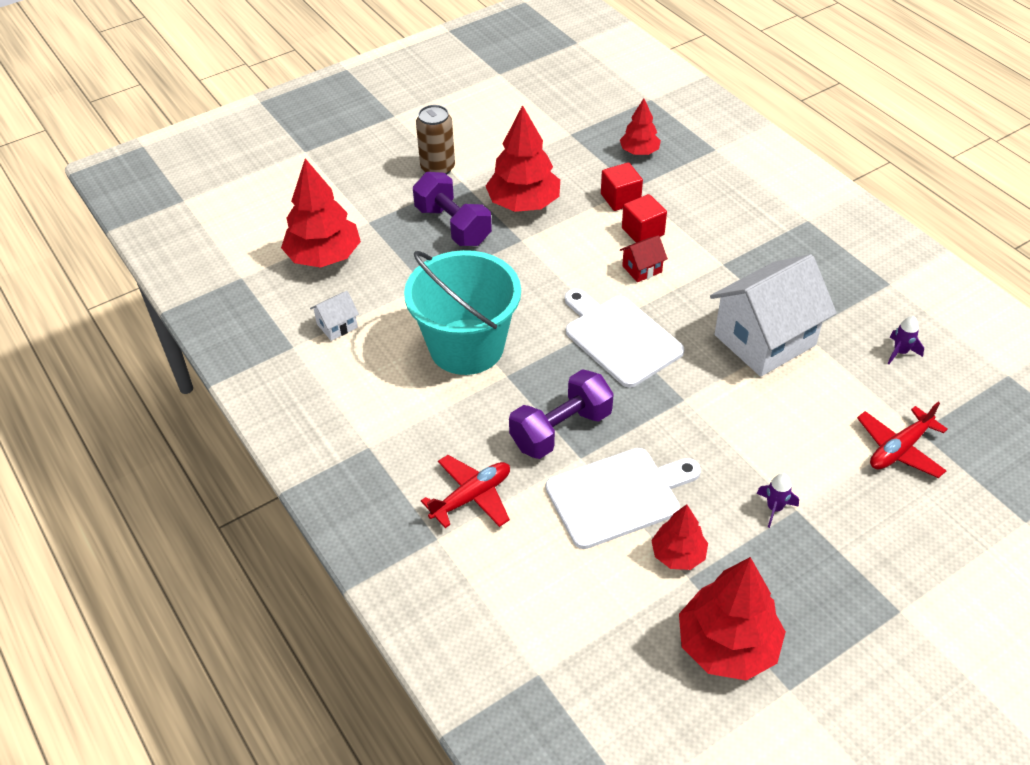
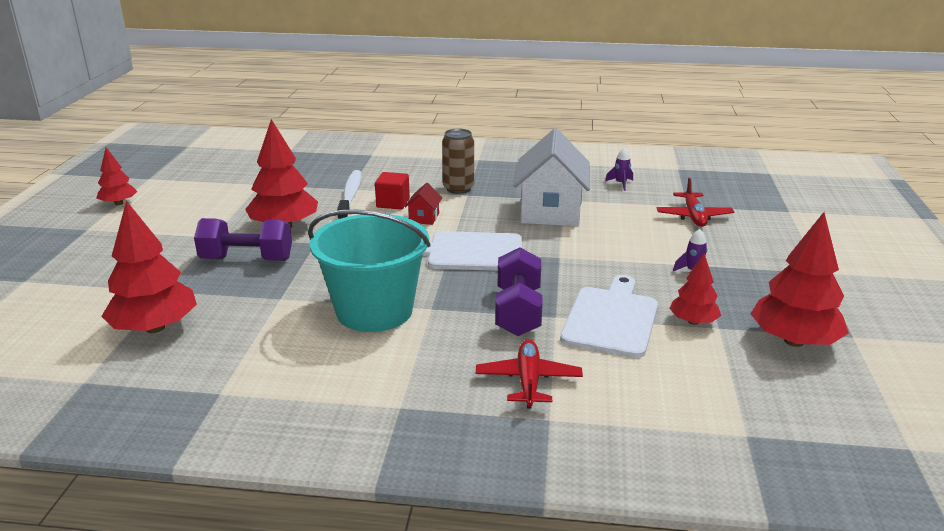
camera: 50 degrees left, 20 degrees down
white house [310,291,359,341] -> none
brown can [416,105,455,174] -> brown can moved to [442,129,474,194]
red cube [601,162,643,211] -> white toothbrush [337,170,361,219]
red tree [620,98,661,155] -> red tree moved to [96,147,137,205]

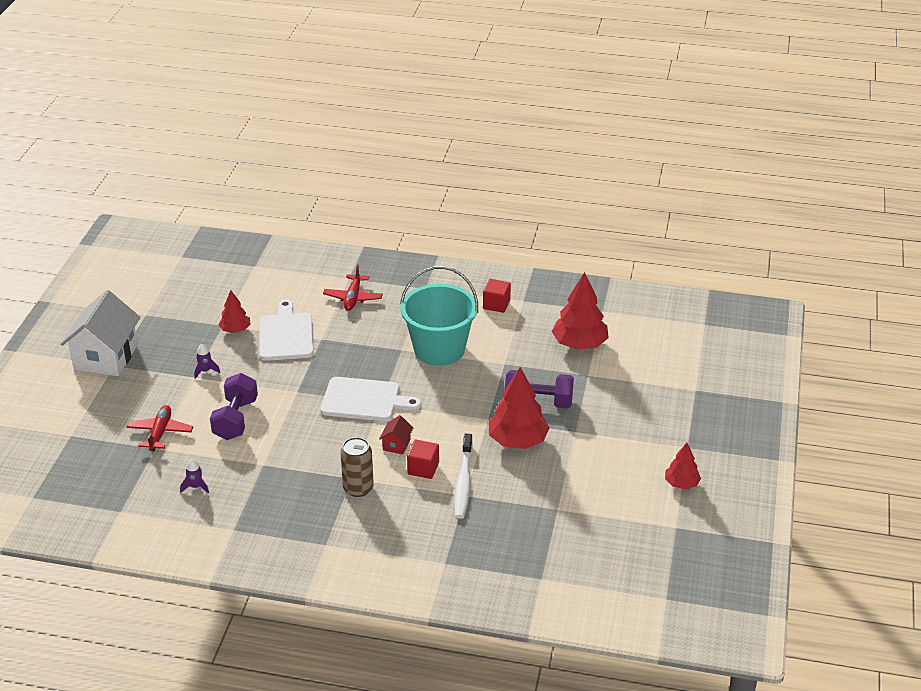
camera: 175 degrees left, 10 degrees up
purple dumbbell [495,247,543,336] -> purple dumbbell moved to [210,373,258,440]
white house [514,128,590,226] -> white house moved to [61,290,140,376]
white cutting board [560,275,658,358] -> white cutting board turned 150 degrees clockwise [259,299,314,361]
red tree [750,212,849,347] -> none
none -> red cube [483,279,511,313]

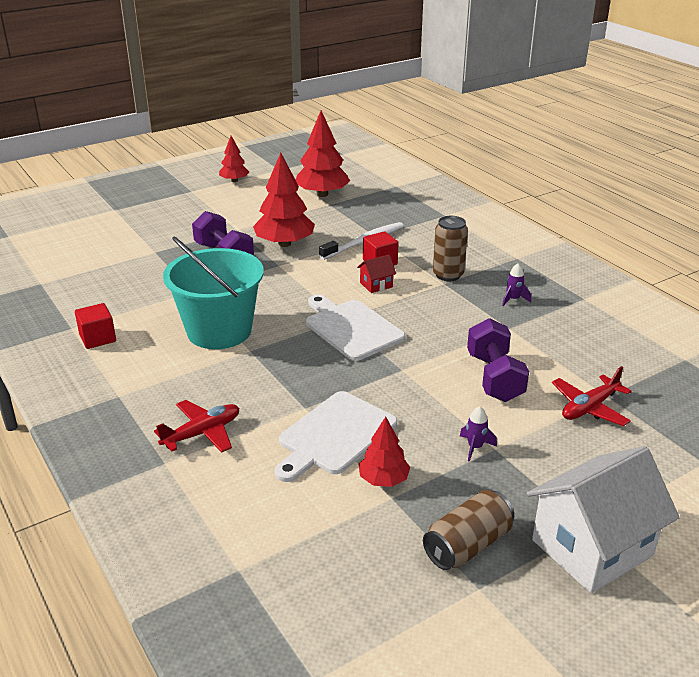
camera: 135 degrees left, 5 degrees down
purple rocket [180,459,209,493] -> purple rocket moved to [502,264,531,306]
purple dumbbell [210,373,258,440] -> purple dumbbell turned 60 degrees counterclockwise [467,318,529,402]
red tree [551,272,609,350] -> red tree moved to [296,111,350,197]
none -> brown can [423,490,514,570]

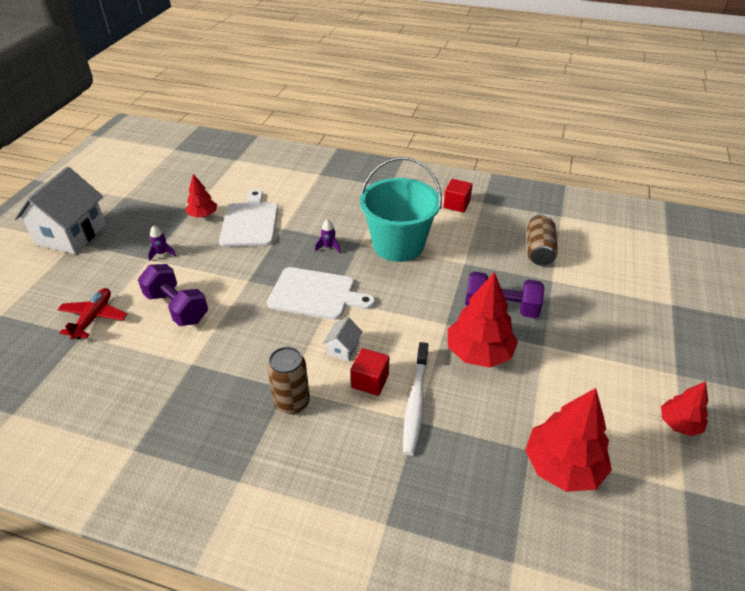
camera: 140 degrees right, 10 degrees up
red plane [154,400,239,453] -> none
red house [357,254,396,293] -> white house [322,317,363,361]
brown can [423,490,514,570] -> brown can moved to [527,214,558,266]
purple rocket [502,264,531,306] -> purple rocket moved to [315,219,341,253]

